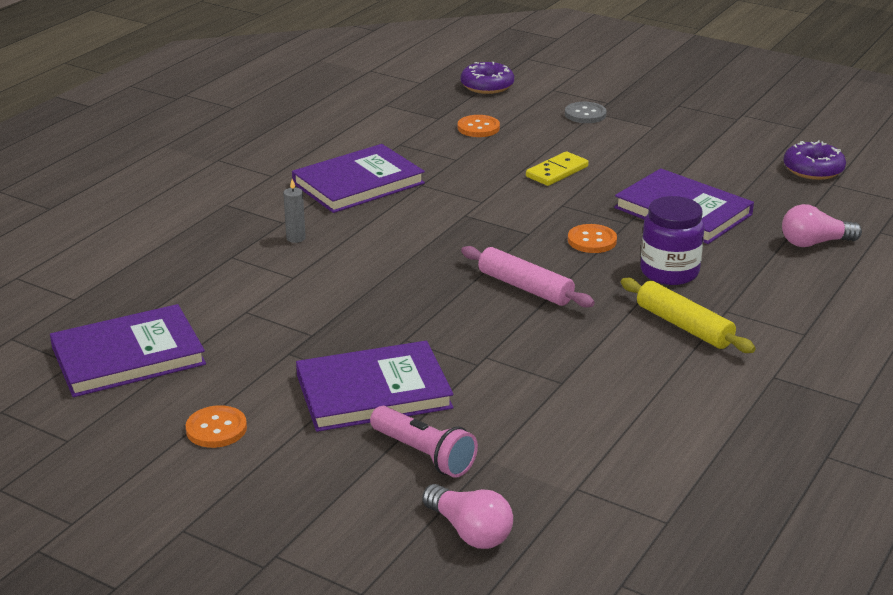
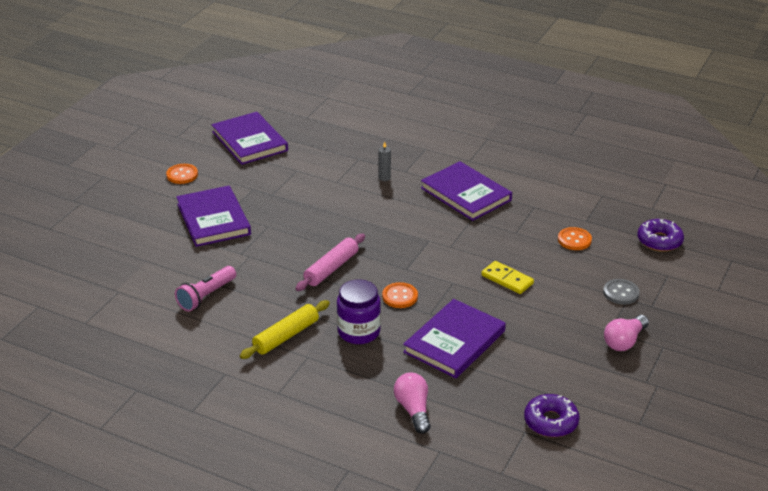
camera: 85 degrees right, 5 degrees up
pink flashlight [370,406,478,478] -> pink flashlight moved to [175,266,236,312]
pink light bulb [422,484,513,549] -> pink light bulb moved to [604,315,649,351]

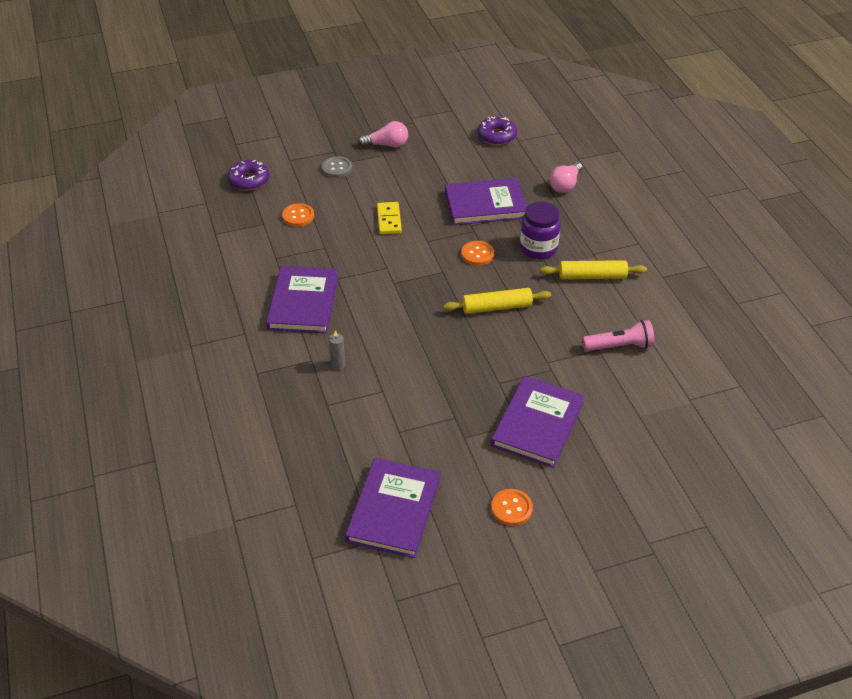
camera: 135 degrees left, 10 degrees up
pink rolling pin [296,234,365,291] -> yellow rolling pin [443,288,551,314]

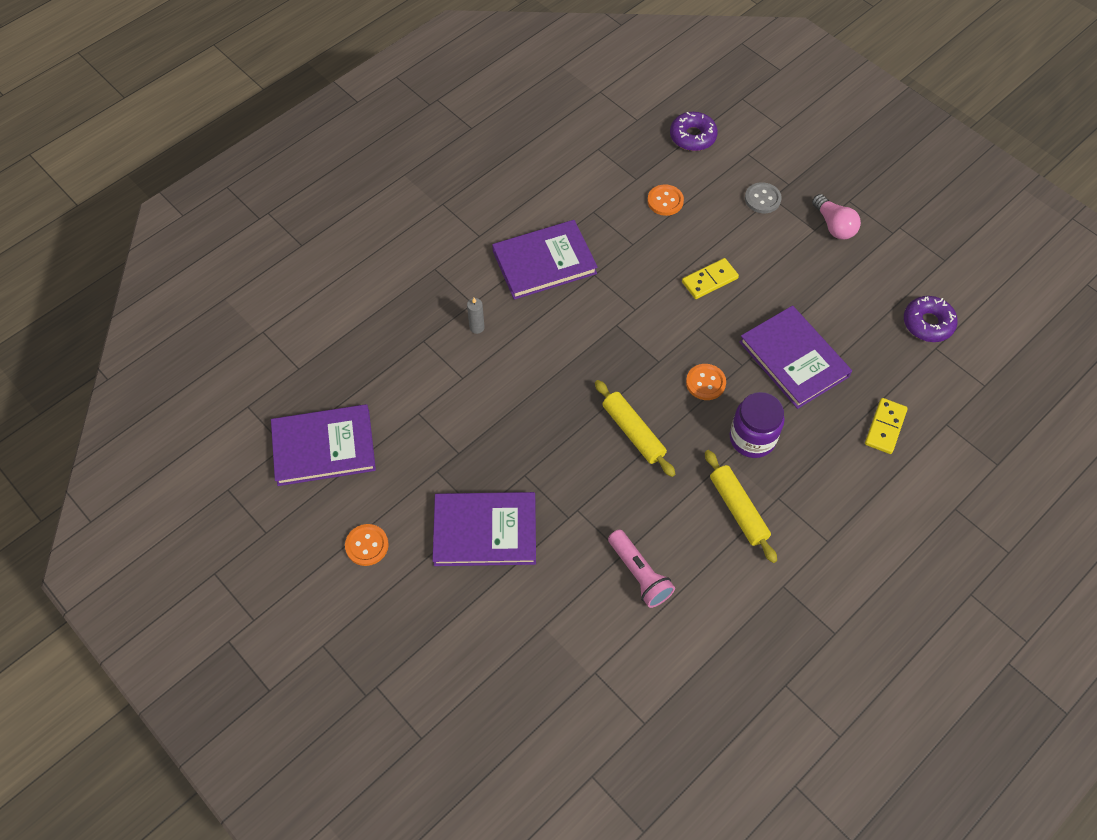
camera: 65 degrees right, 15 degrees up
pink light bulb [550,162,583,193] -> yellow domino [865,398,908,454]

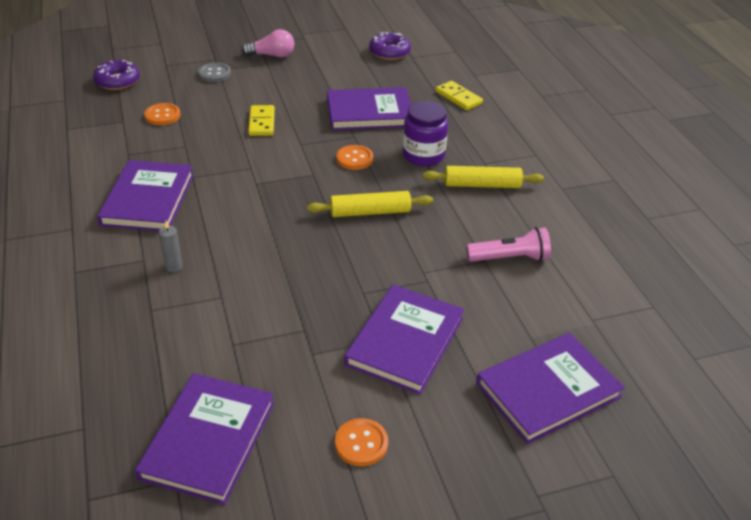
camera: 65 degrees left, 20 degrees down
none -> purple book [476,333,625,444]

